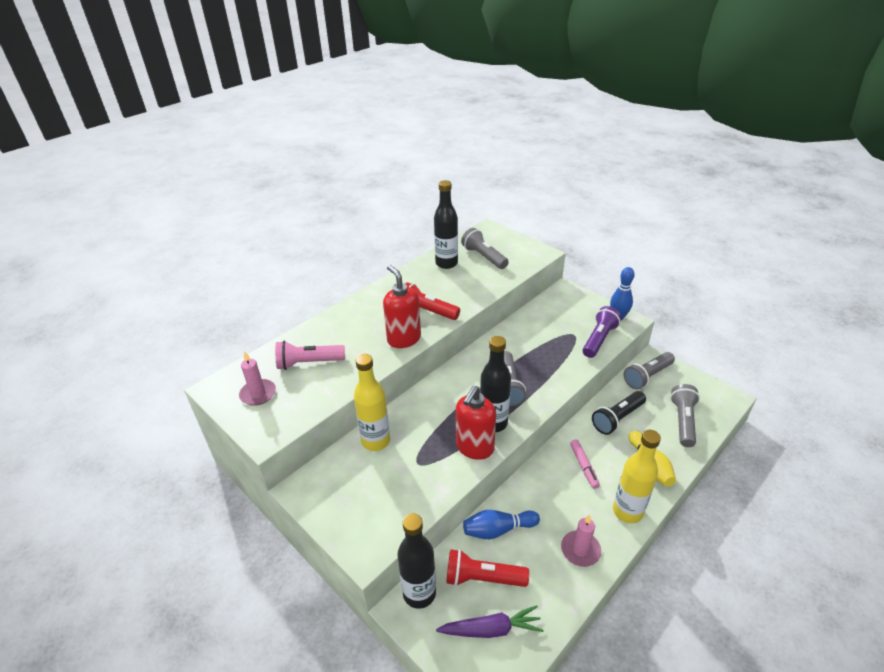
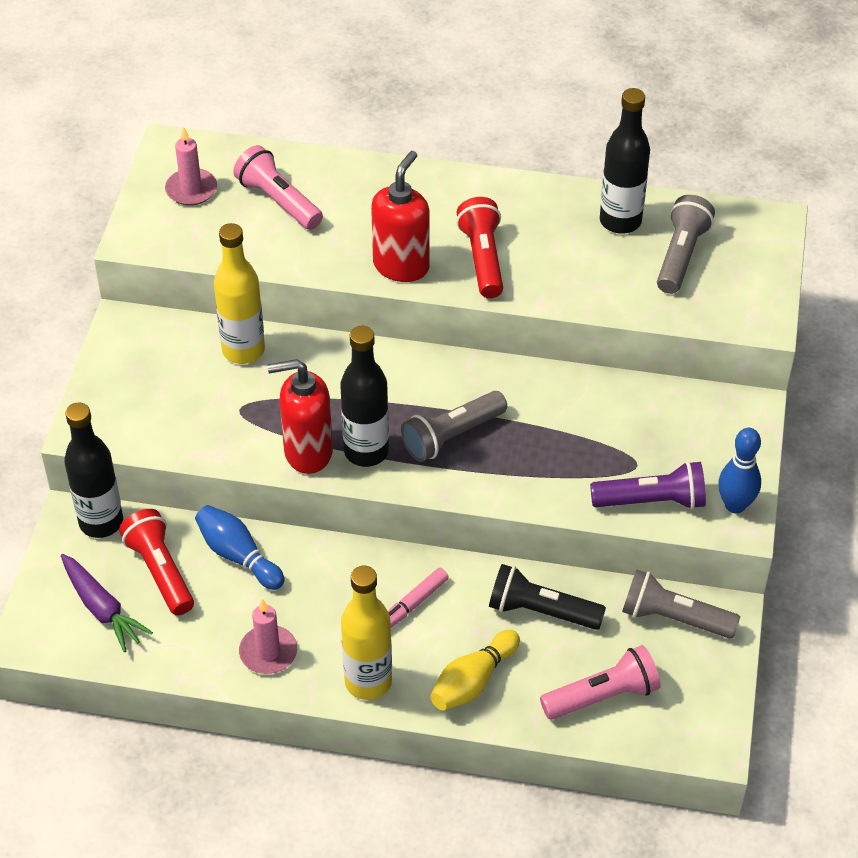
camera: 55 degrees right, 10 degrees up
grey flashlight [670,384,700,447] -> pink flashlight [540,645,661,720]

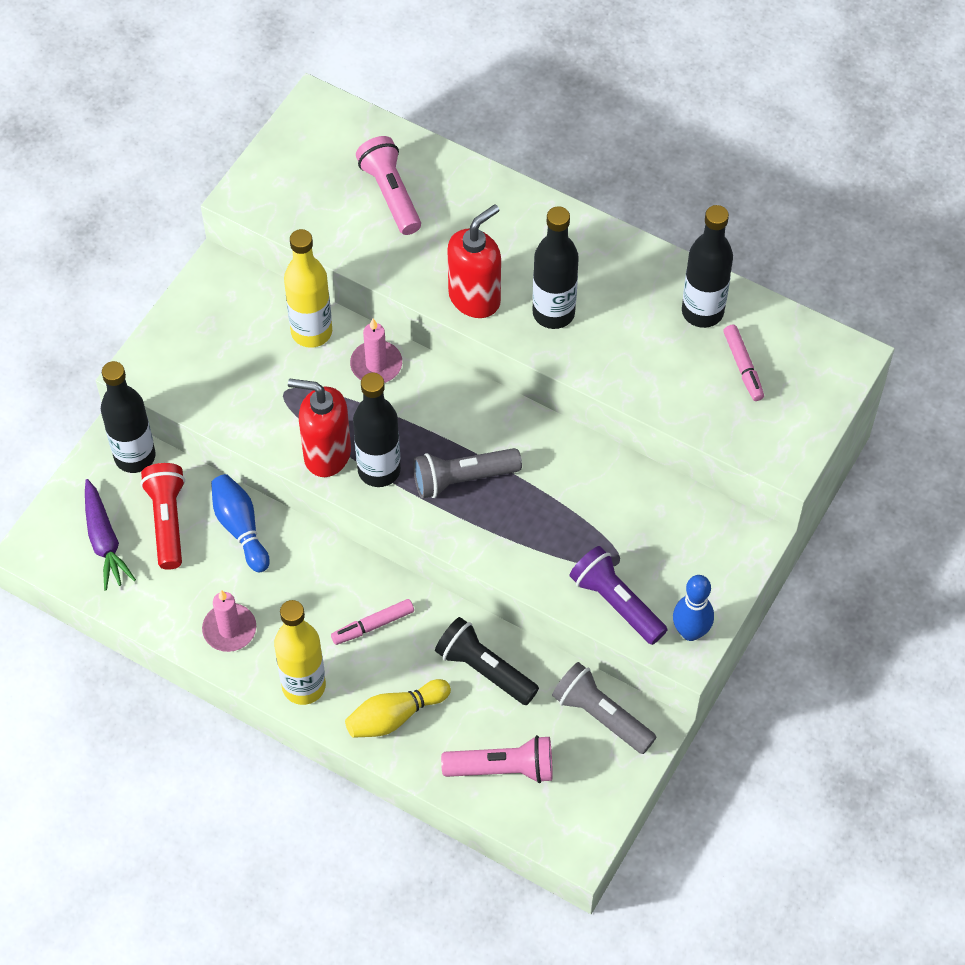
camera: 20 degrees right, 10 degrees up
pink candle [165,126,217,206] -> pink candle moved to [350,319,402,383]
red flashlight [456,197,503,298] -> black bottle [533,206,579,329]
purple flashlight [590,461,706,510] -> purple flashlight turned 150 degrees counterclockwise [569,546,668,645]
grey flashlight [657,195,715,294] -> pink marker [723,325,764,401]

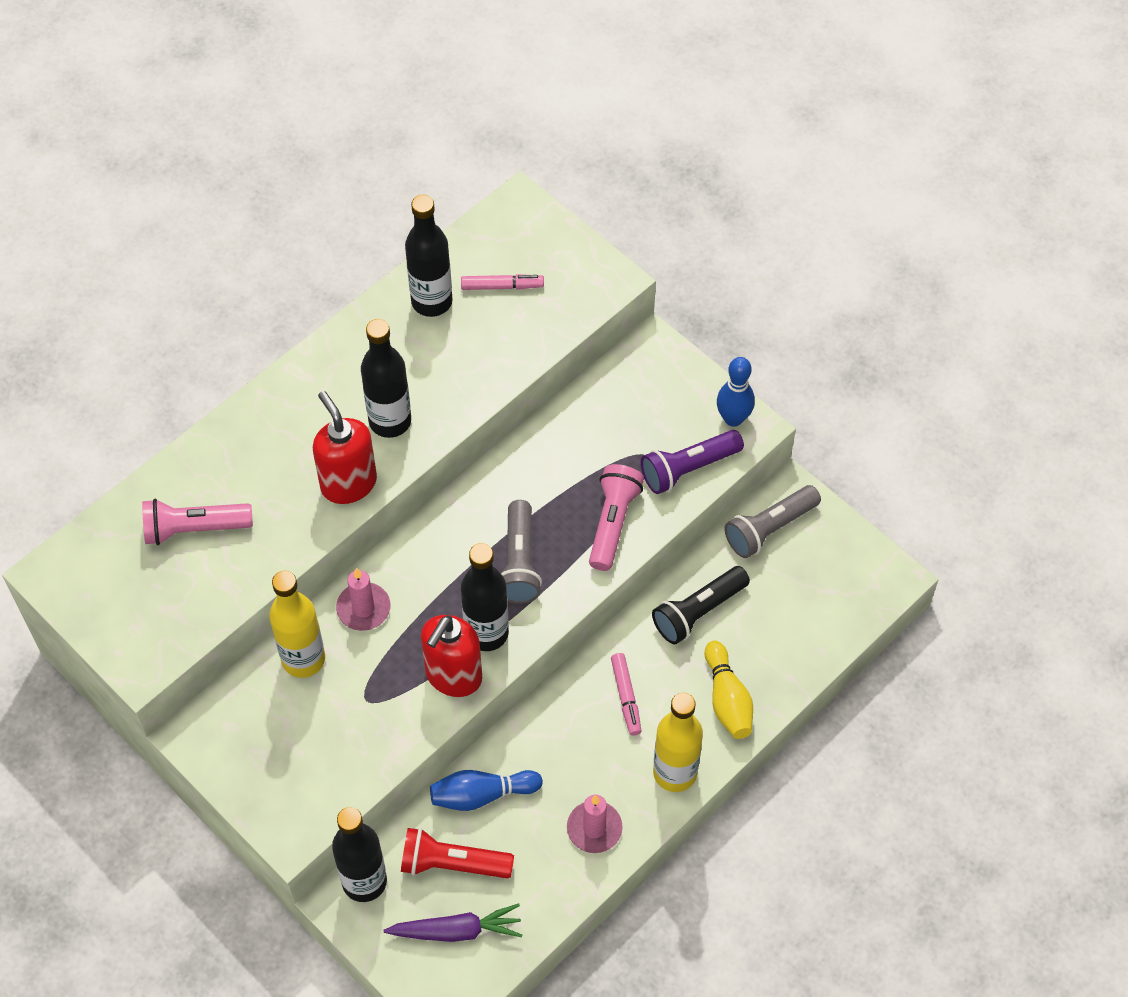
camera: 75 degrees left, 0 degrees up
pink flashlight [441,735,553,783] -> pink flashlight moved to [589,464,644,571]

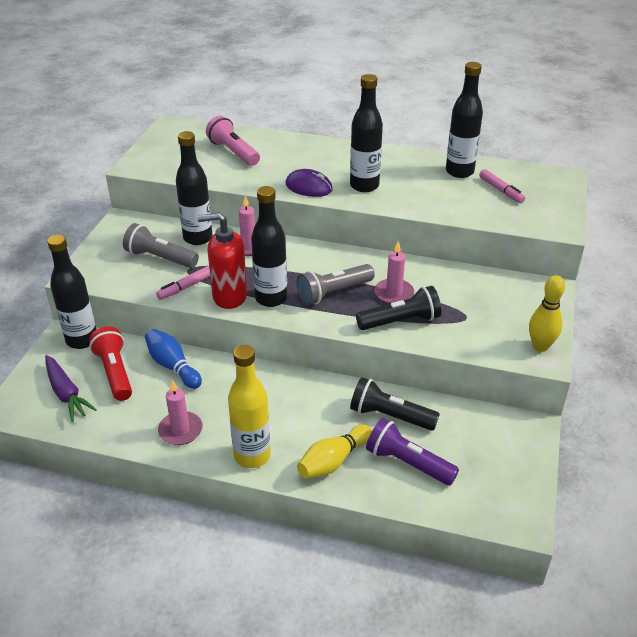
camera: 60 degrees right, 20 degrees down
yellow bottle [269,571,325,678] -> black bottle [176,131,213,245]
red soap dispenser [313,391,377,504] -> purple mouse [286,169,333,197]
pink flashlight [589,464,644,571] -> black flashlight [356,286,441,330]
pink marker [611,653,641,736] -> pink marker moved to [156,266,210,300]
purple flashlight [641,430,744,494] -> purple flashlight moved to [366,418,459,486]
blue bowling pin [717,357,755,427] -> yellow bowling pin [529,275,565,352]
grey flashlight [724,485,821,558] -> grey flashlight moved to [123,223,199,268]
none -> pink candle [374,241,414,304]

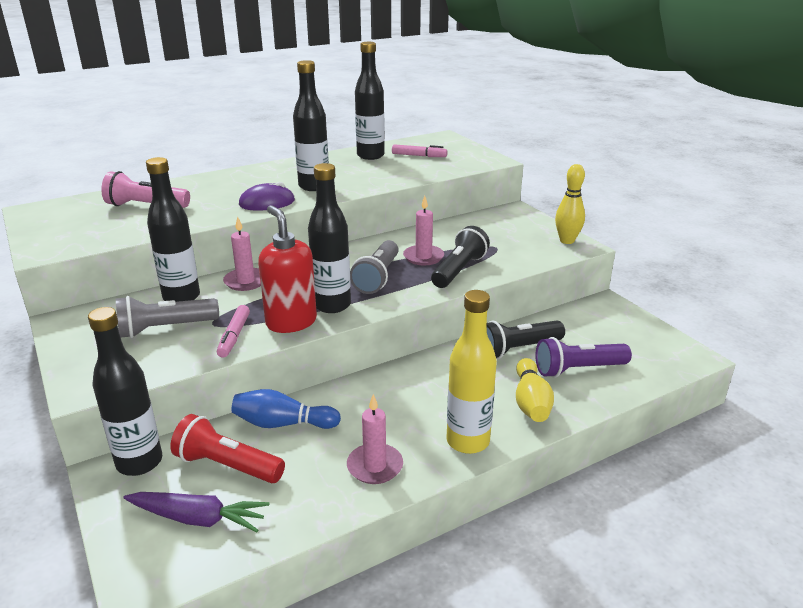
camera: 45 degrees left, 10 degrees down
red soap dispenser [197,212,247,309] -> red soap dispenser turned 105 degrees clockwise [258,205,317,333]

